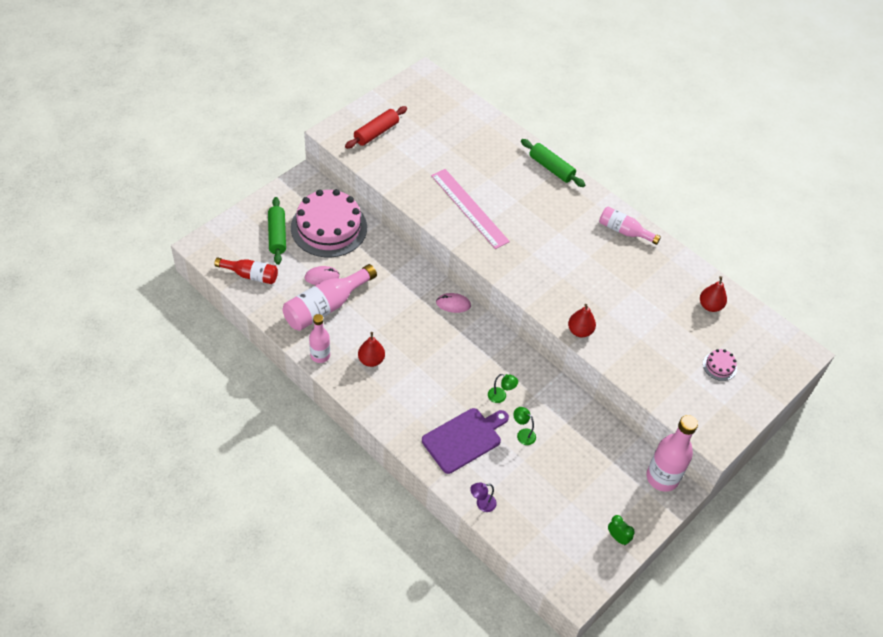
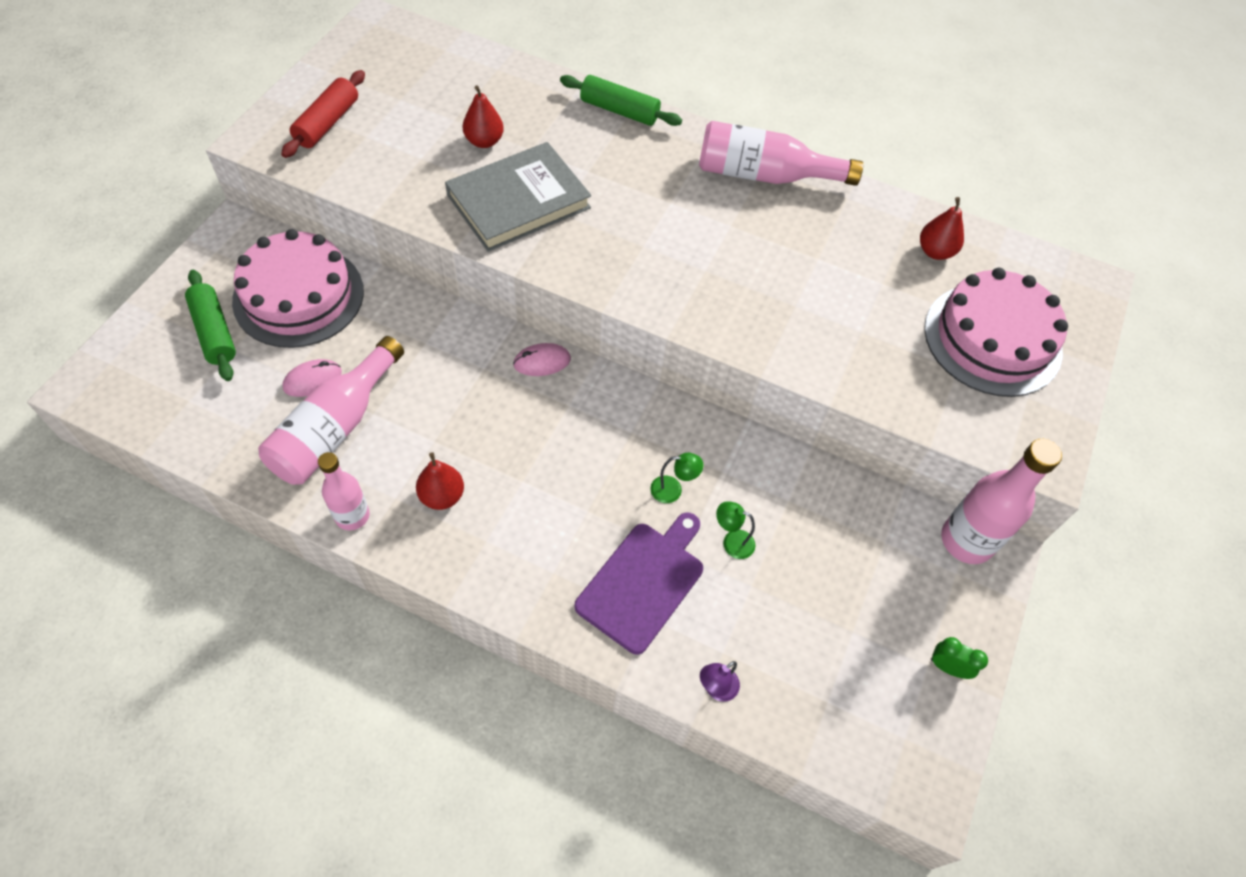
camera: 20 degrees left, 5 degrees up
red bottle [215,257,278,284] -> none
pink ruler [431,169,510,249] -> grey book [445,142,591,252]
red pear [568,304,596,337] -> red pear moved to [463,85,504,148]
pink bottle [599,207,661,245] -> pink bottle [699,121,863,186], size x1.61
pink cake [703,349,737,381] -> pink cake [924,268,1068,397], size x2.49

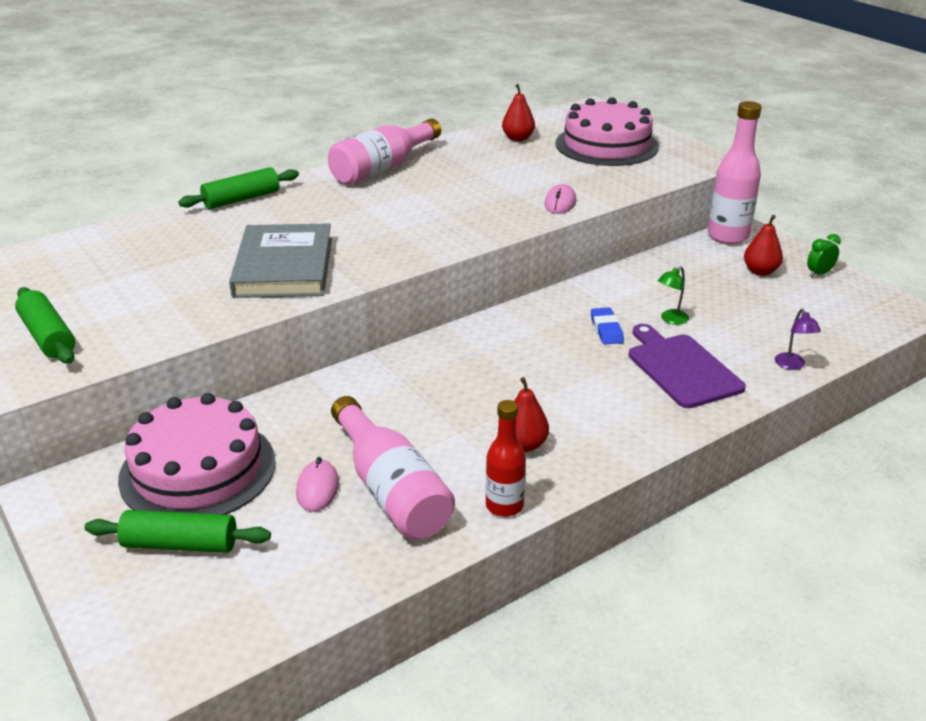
camera: 55 degrees left, 25 degrees down
red rolling pin [281,70,365,158] -> green rolling pin [15,287,75,364]
pink bottle [318,452,370,530] -> red bottle [486,400,526,517]
red pear [463,85,504,148] -> red pear moved to [744,215,783,276]
pink mouse [513,343,571,376] -> pink mouse moved to [544,184,576,214]
green lamp [650,453,704,503] -> blue eraser [591,307,624,344]

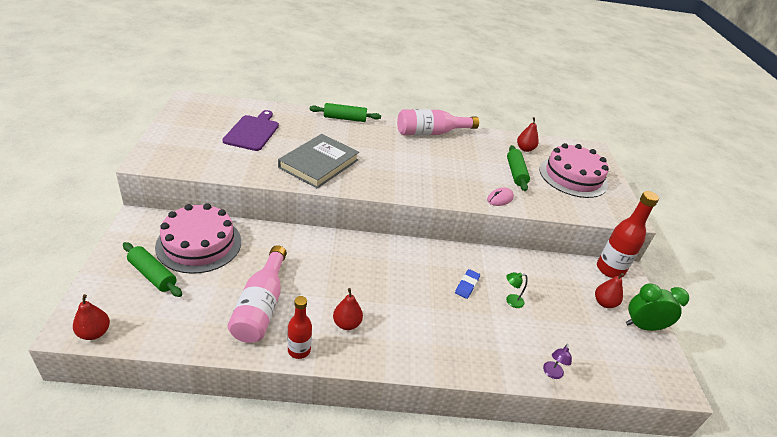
camera: 30 degrees right, 5 degrees up
green rolling pin [15,287,75,364] -> green rolling pin moved to [507,145,530,191]
pink mouse [296,457,339,512] -> none
purple cutting board [629,324,746,408] -> purple cutting board moved to [222,110,279,151]
pink bottle [708,101,762,244] -> red bottle [597,191,659,278]
green clock [807,234,841,277] -> green clock [626,283,689,331], size x1.87
none -> red pear [73,294,110,340]

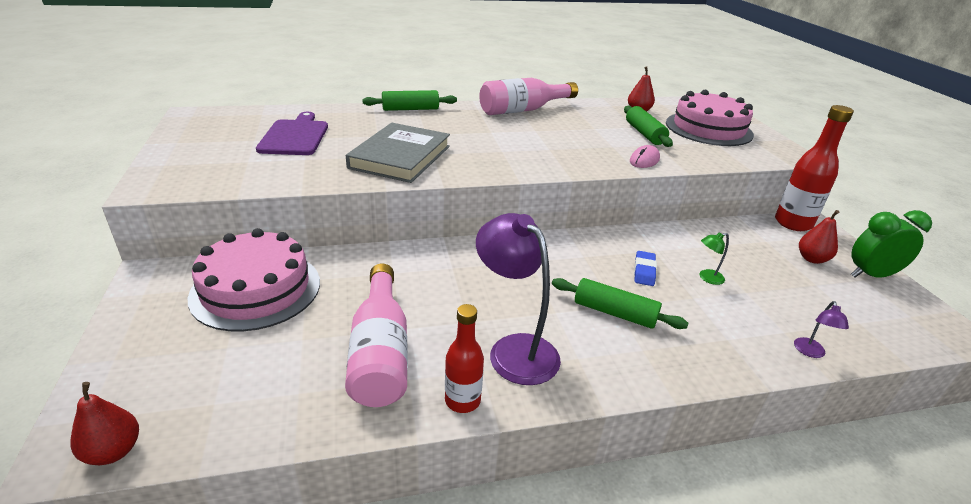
camera: 10 degrees left, 5 degrees down
green rolling pin [123,242,182,297] -> green rolling pin moved to [552,278,688,329]
red pear [333,288,363,330] -> purple lamp [476,213,561,385]

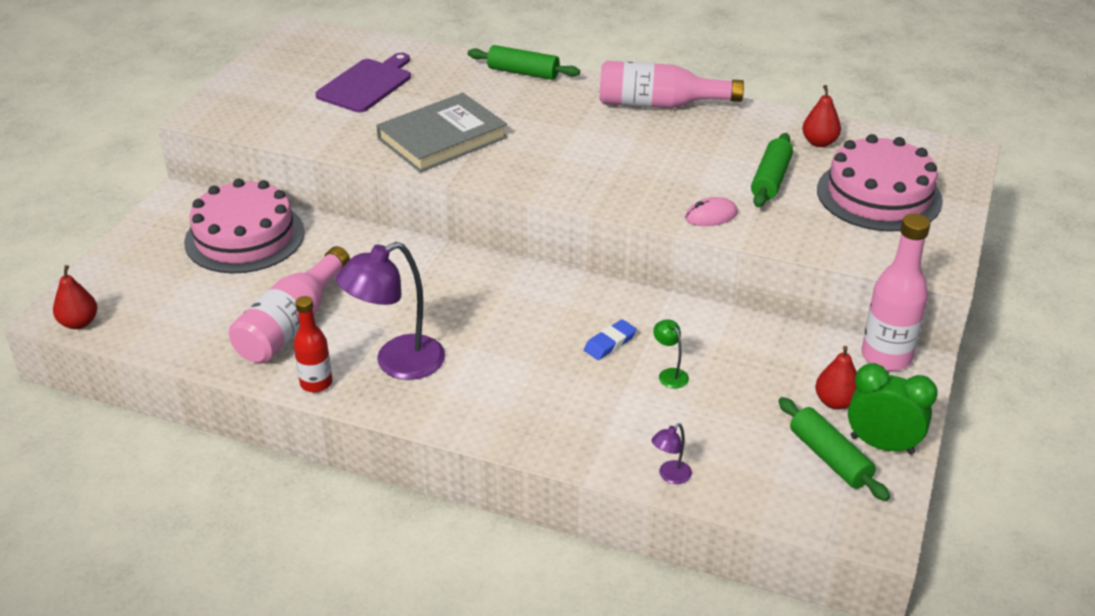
camera: 35 degrees right, 5 degrees up
purple lamp [476,213,561,385] -> purple lamp turned 120 degrees counterclockwise [336,242,445,380]
green rolling pin [552,278,688,329] -> green rolling pin moved to [779,397,890,501]
green lamp [699,232,729,285] -> green lamp turned 45 degrees clockwise [653,319,689,389]
red bottle [775,105,854,231] -> pink bottle [861,213,930,371]

